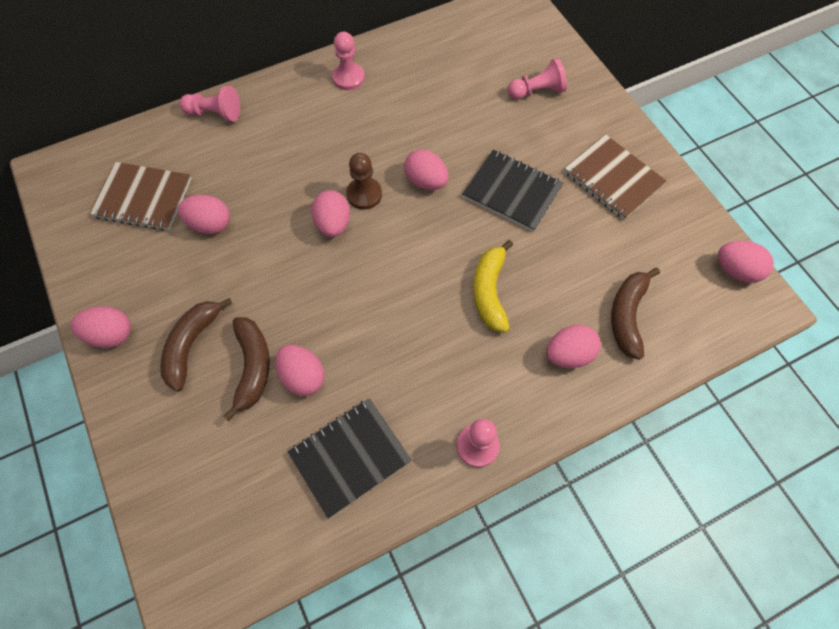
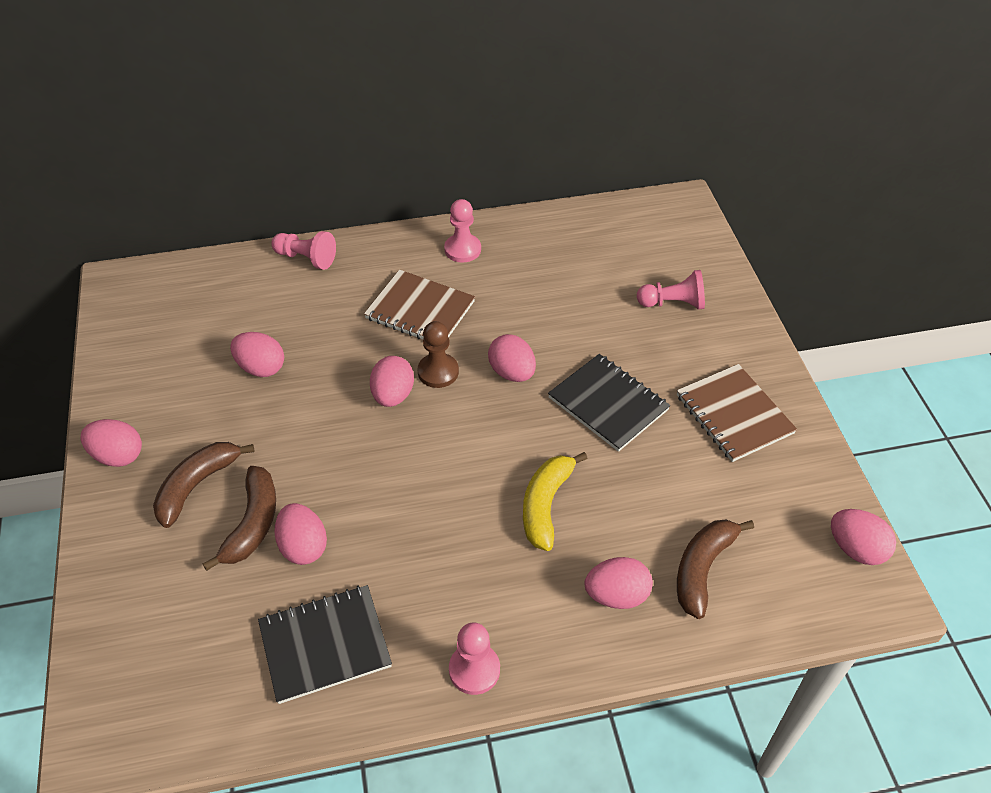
camera: 15 degrees right, 15 degrees down
brown notebook [90,162,192,231] -> brown notebook moved to [364,270,475,339]

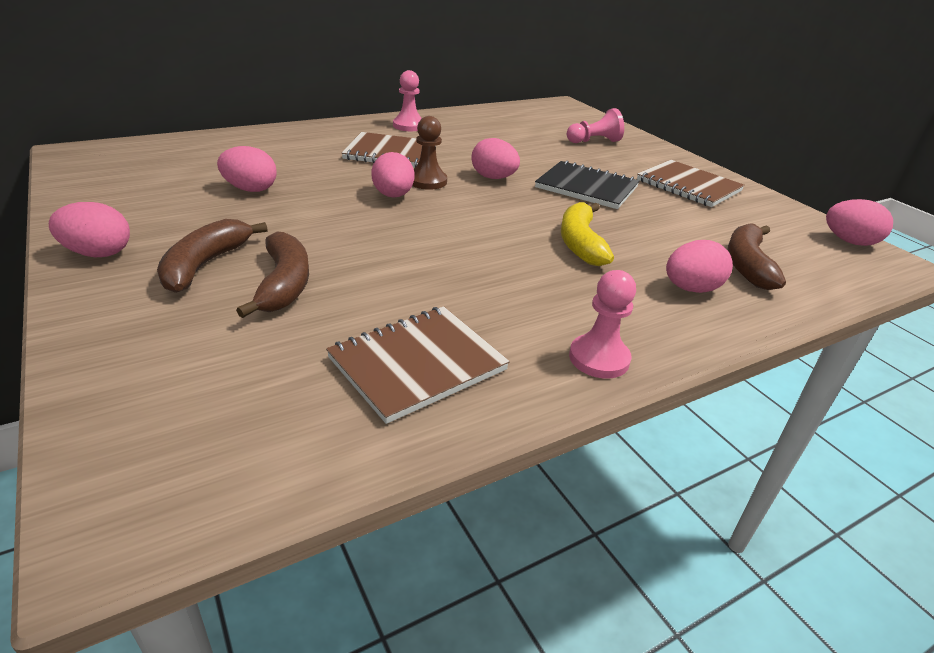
camera: 20 degrees left, 15 degrees down
black notebook [258,585,392,704] -> brown notebook [326,306,510,424]
pink pawn [271,231,336,270] -> none
pink egg [275,503,327,565] -> none

